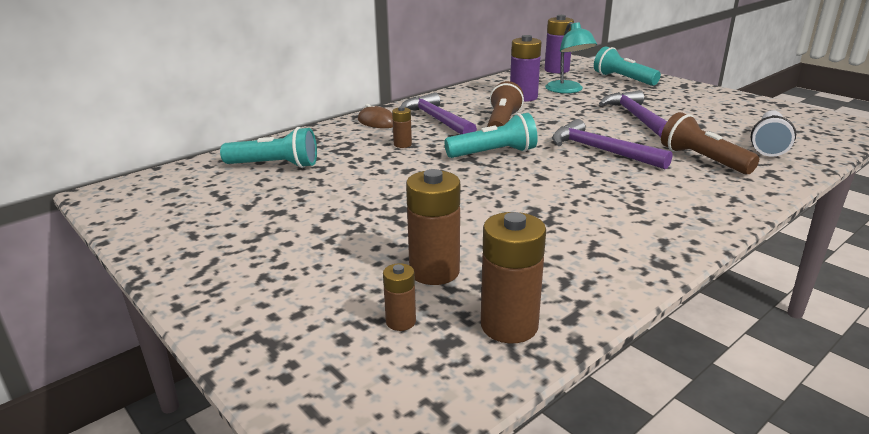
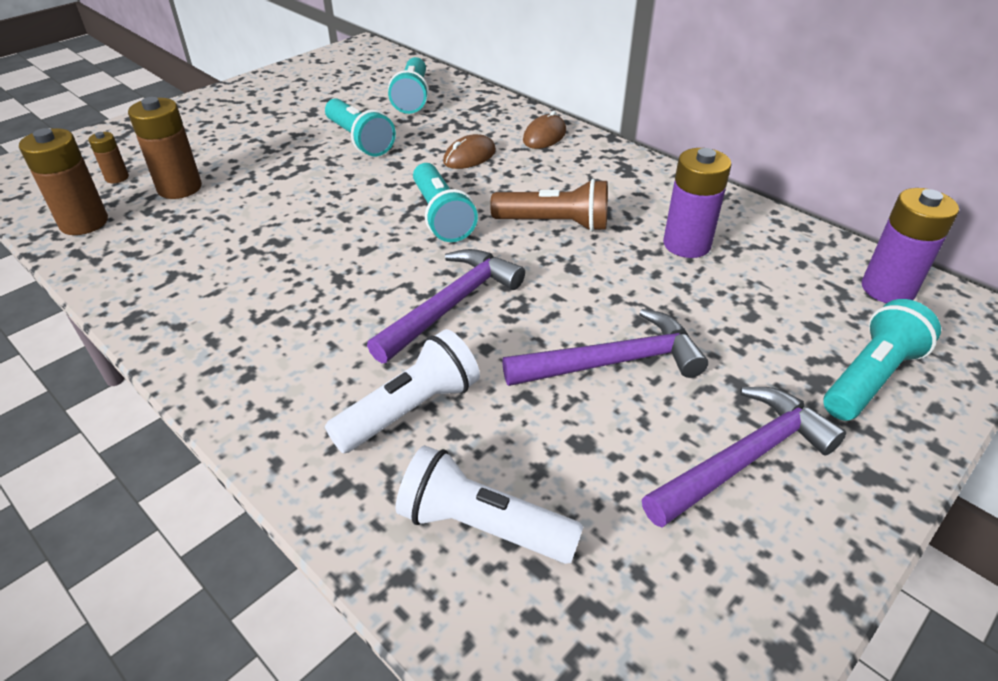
camera: 85 degrees right, 15 degrees up
brown battery [392,106,412,148] -> brown mouse [443,134,496,169]
purple hammer [401,92,477,134] -> purple hammer moved to [642,387,846,528]
turquoise lamp [545,22,597,93] -> none
brown flashlight [661,112,759,174] -> white flashlight [325,329,480,453]
none -> turquoise flashlight [325,98,396,156]

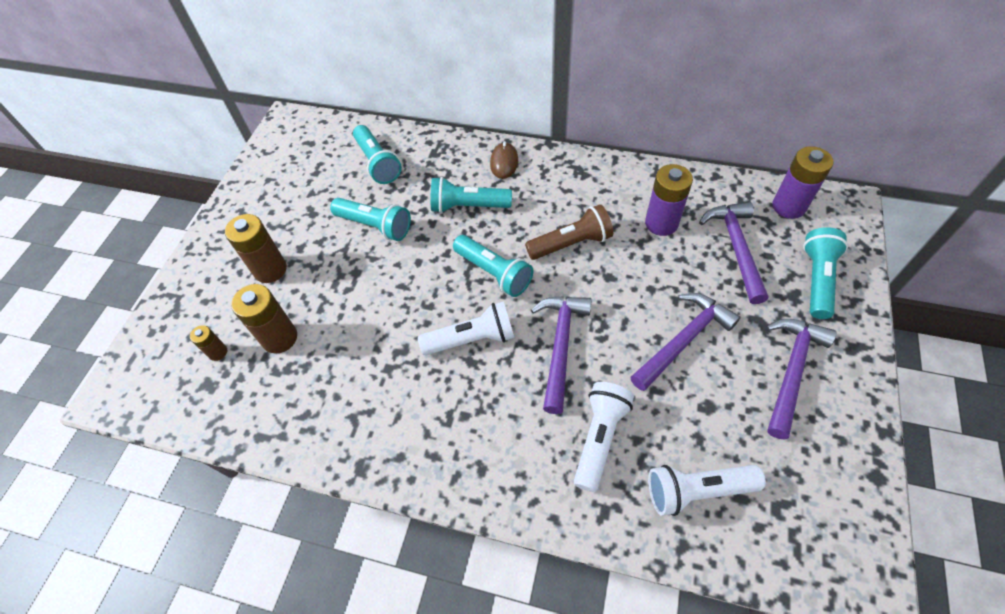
camera: 25 degrees left, 15 degrees up
brown battery [19,128,108,235] -> brown battery moved to [225,214,287,283]
brown mouse [443,134,496,169] -> turquoise flashlight [431,177,512,213]
none -> white flashlight [418,301,514,355]
none -> purple hammer [699,201,768,304]

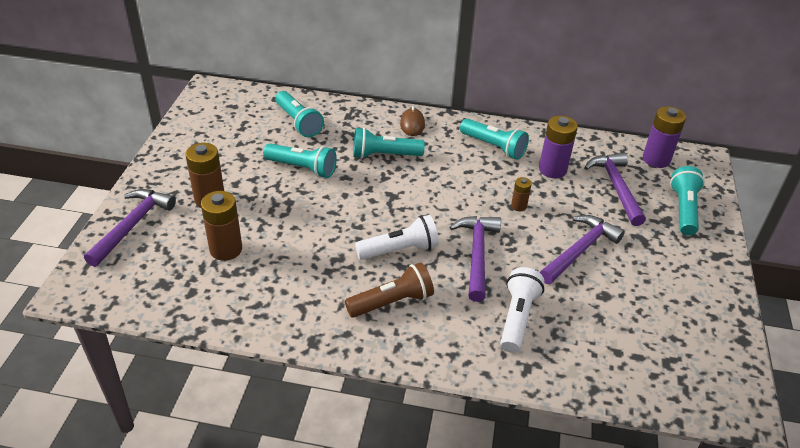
camera: 10 degrees left, 15 degrees down
brown battery [190,325,227,361] -> brown battery moved to [511,177,532,211]
turquoise flashlight [453,235,533,297] -> turquoise flashlight moved to [460,119,529,160]
brown flashlight [525,204,613,260] -> brown flashlight moved to [345,262,434,318]
white flashlight [648,465,766,516] -> none
purple hammer [766,319,836,440] -> purple hammer moved to [84,189,176,267]

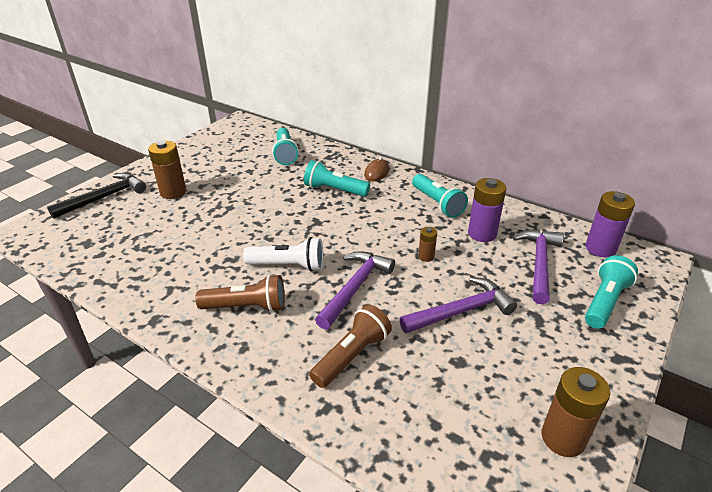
camera: 25 degrees right, 5 degrees down
purple hammer [84,189,176,267] -> black hammer [47,173,146,219]
brown battery [201,191,242,261] -> brown battery moved to [542,367,610,457]
turquoise flashlight [263,143,337,178] -> none
white flashlight [500,267,544,353] -> brown flashlight [309,304,392,388]

